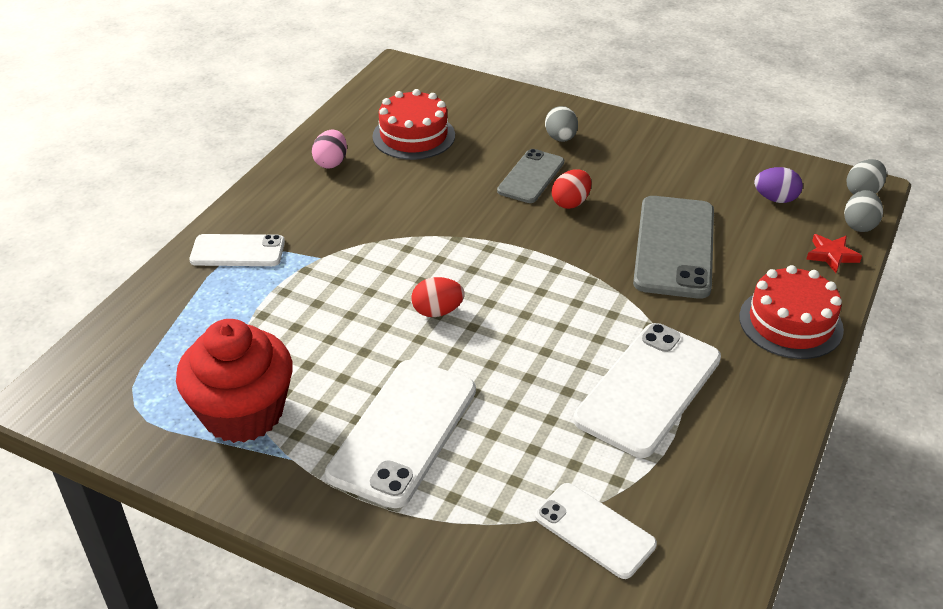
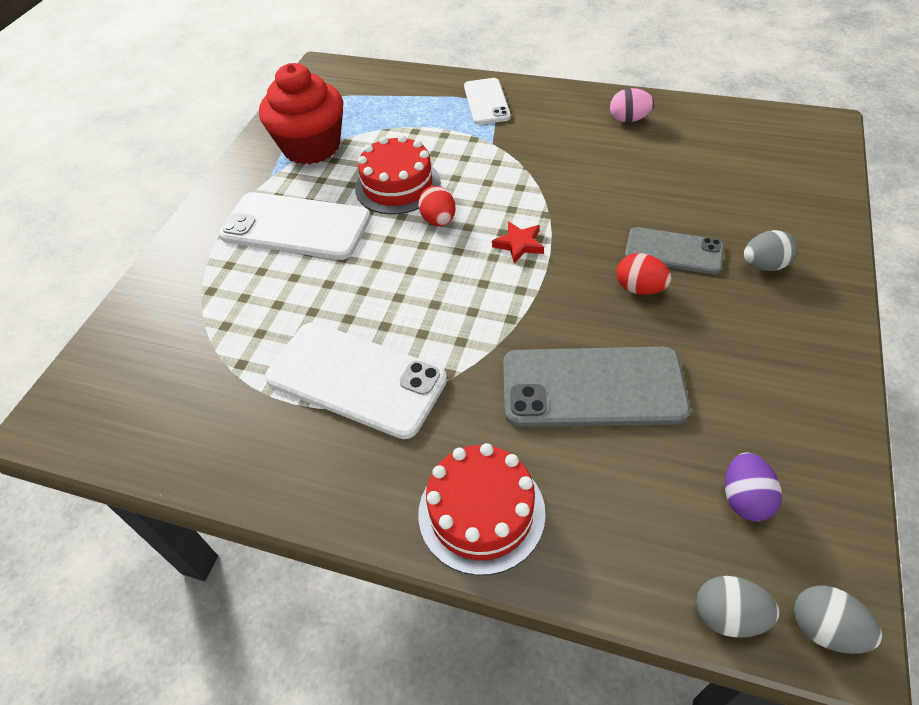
camera: 85 degrees right, 10 degrees up
red cake [372,89,455,160] -> red cake moved to [355,135,441,214]
white phone [535,483,657,579] -> none
red star [806,234,862,273] -> red star moved to [492,221,544,263]

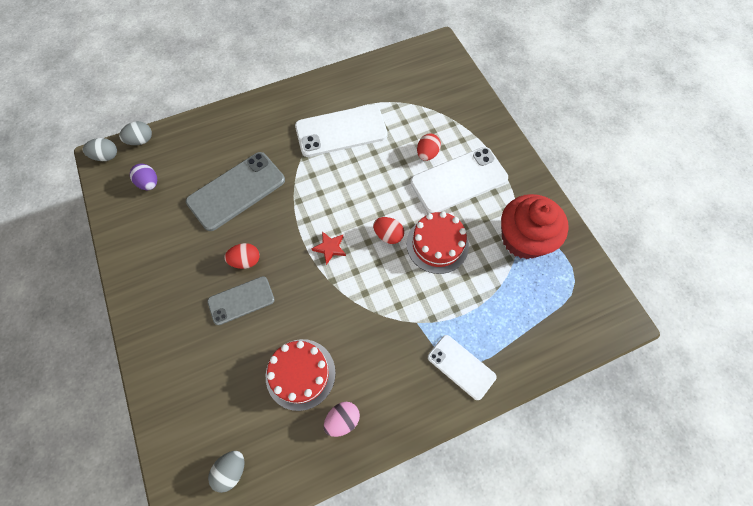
camera: 135 degrees right, 15 degrees up
red cake [418,443,546,575] -> red cake moved to [266,339,336,411]
grey egg [744,230,798,271] -> grey egg moved to [208,451,245,493]
none -> red egg [417,134,441,161]

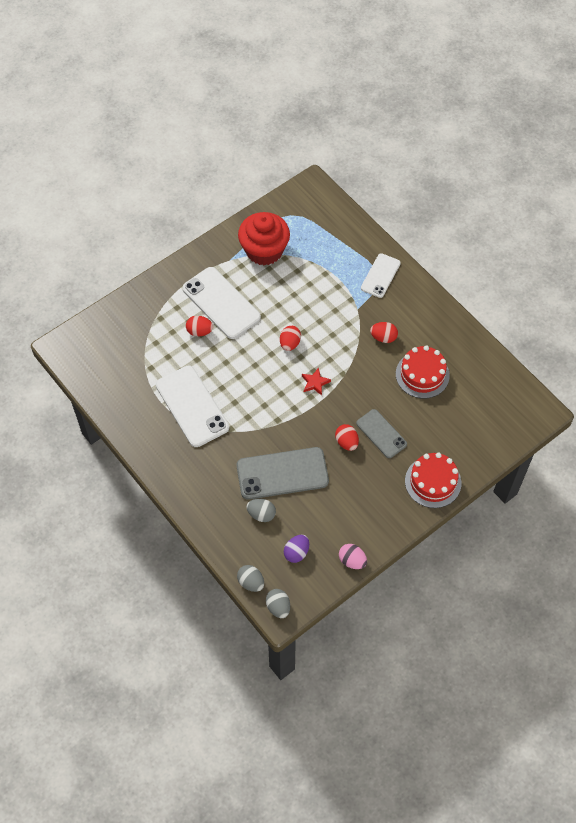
camera: 105 degrees left, 5 degrees down
grey phone [186,152,285,231] -> grey phone turned 45 degrees counterclockwise [237,447,329,500]
grey egg [208,451,245,493] -> grey egg moved to [246,499,276,522]
pink egg [324,402,360,437] -> pink egg moved to [339,544,367,569]
red cake [407,211,469,274] -> red cake moved to [405,453,461,508]
none -> red egg [370,322,398,343]

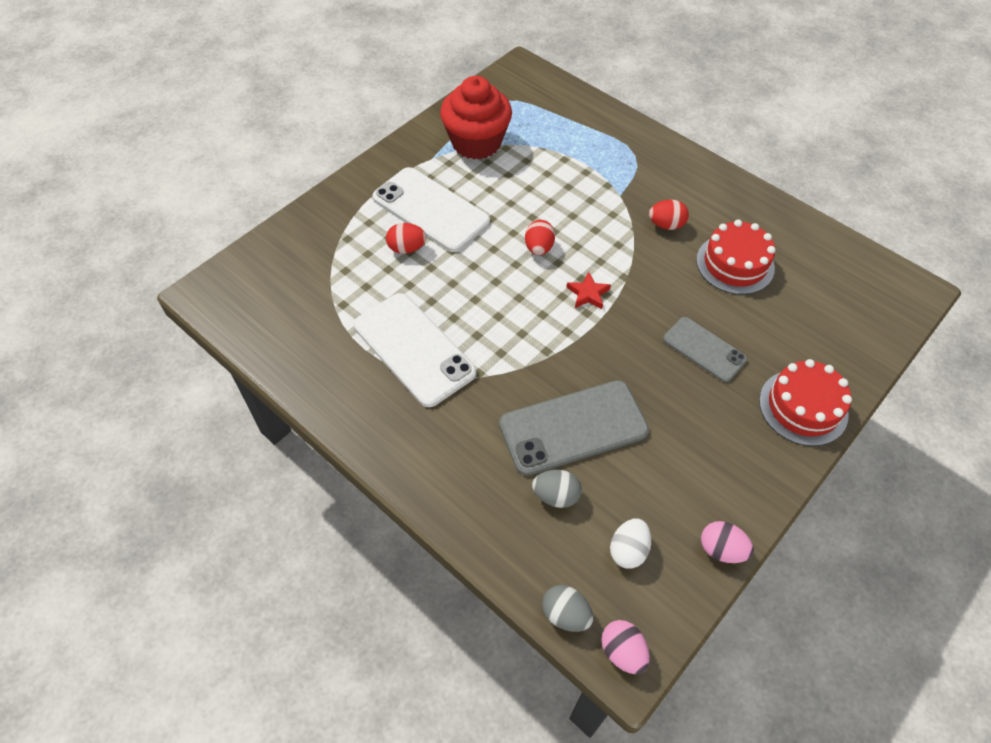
camera: 10 degrees left, 5 degrees down
grey egg [266,589,290,618] -> pink egg [601,620,650,674]
purple egg [284,535,309,563] -> white egg [610,518,651,569]
red egg [335,424,359,451] -> none
white phone [361,253,401,298] -> none

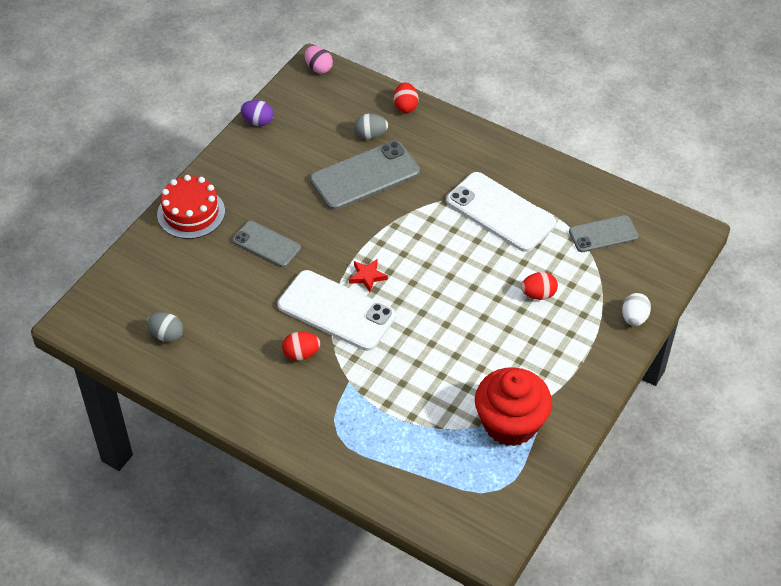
camera: 170 degrees right, 5 degrees down
white phone [372,167,490,252] -> white phone moved to [277,270,396,351]
red egg [525,220,555,255] -> red egg moved to [394,82,419,113]
grey egg [542,585,593,632] -> grey egg moved to [147,312,183,342]
white egg [610,518,651,569] -> white egg moved to [622,293,651,326]
red cake [696,220,776,295] -> none
pink egg [701,521,754,563] -> purple egg [240,100,274,126]
none -> grey phone [569,215,639,252]

